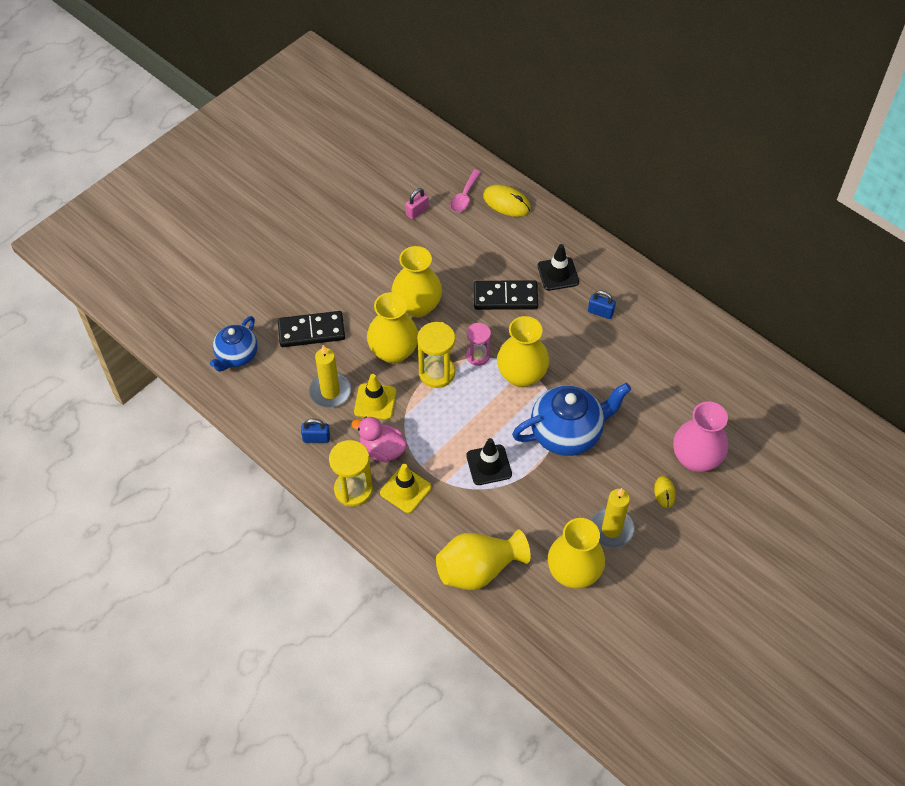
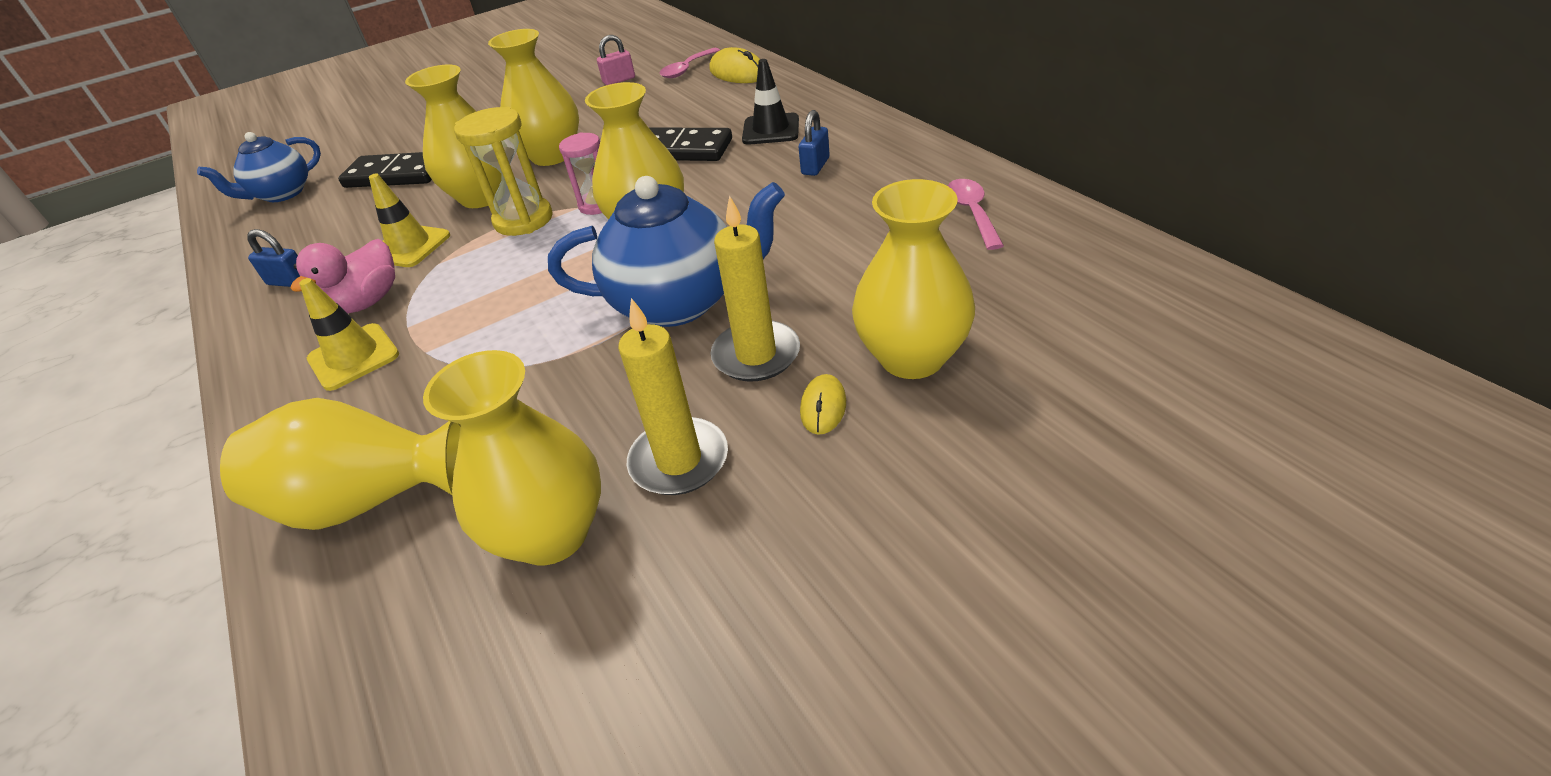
camera: 20 degrees right, 15 degrees down
yellow candle [309,345,351,408] -> yellow candle moved to [711,195,800,382]
yellow hourglass [329,440,373,507] -> none
pink duck [351,417,407,463] -> pink duck turned 105 degrees counterclockwise [290,239,395,313]
black traffic cone [466,438,512,485] -> none
blue padlock [588,291,616,319] -> blue padlock turned 75 degrees clockwise [799,110,830,176]
pink vase [673,401,728,472] -> yellow vase [852,179,975,379]
none -> pink spoon [948,179,1004,250]

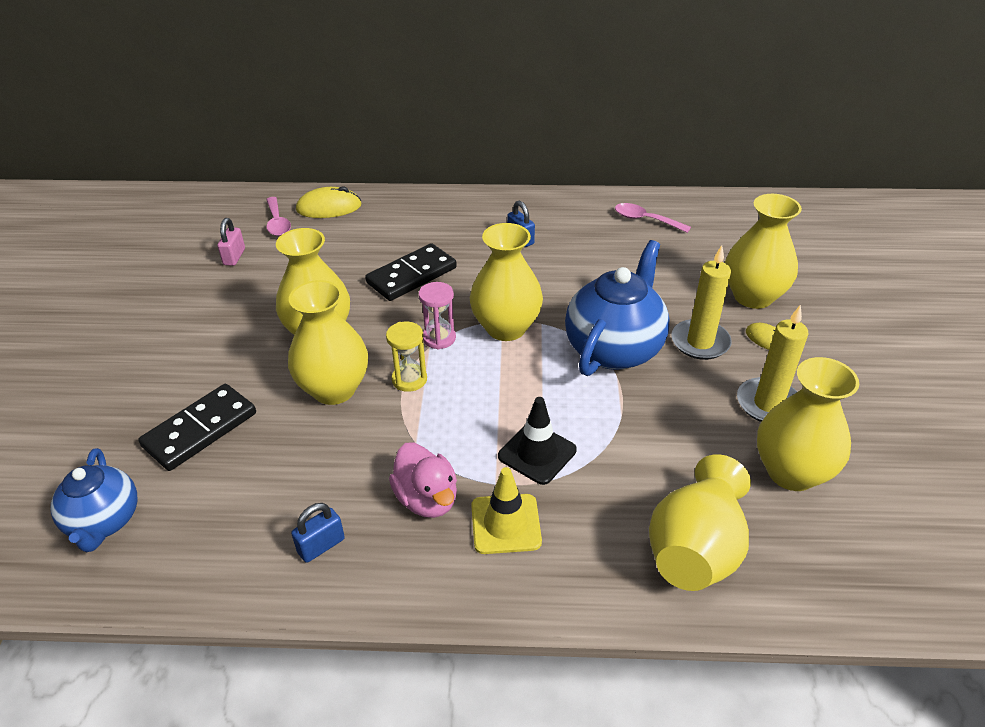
camera: 60 degrees left, 0 degrees up
yellow traffic cone [369,173,450,267] -> none
yellow hourglass [454,107,553,236] -> yellow hourglass [386,322,427,392], size x0.65
black traffic cone [742,59,799,145] -> black traffic cone moved to [498,397,577,485]

